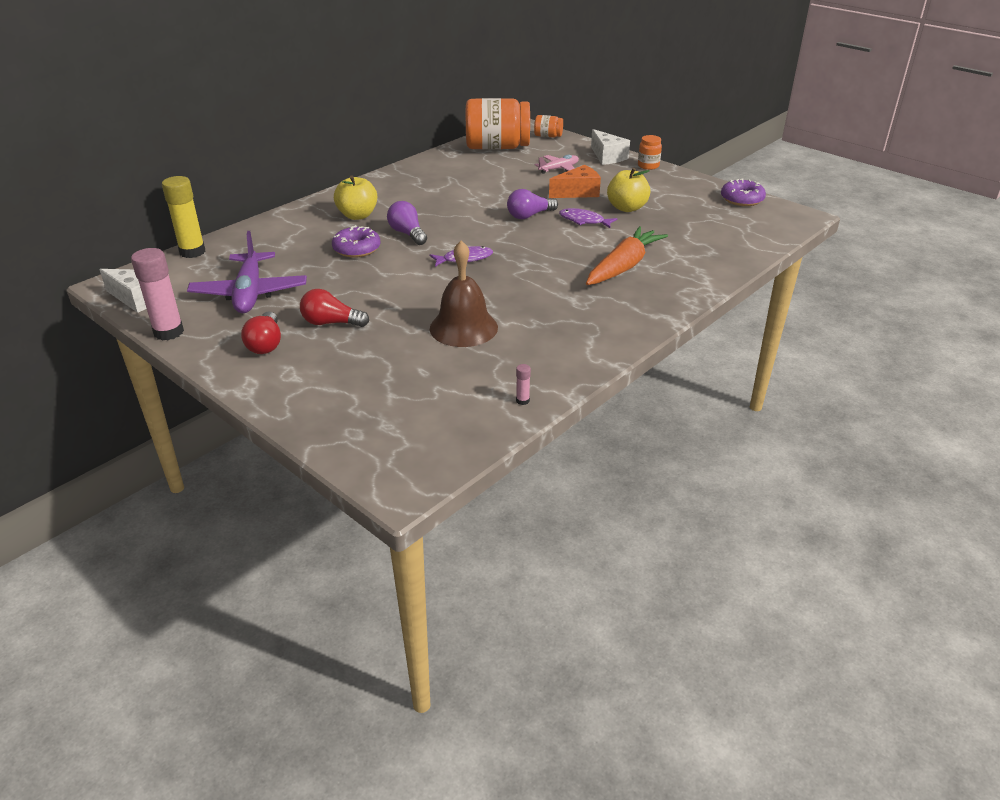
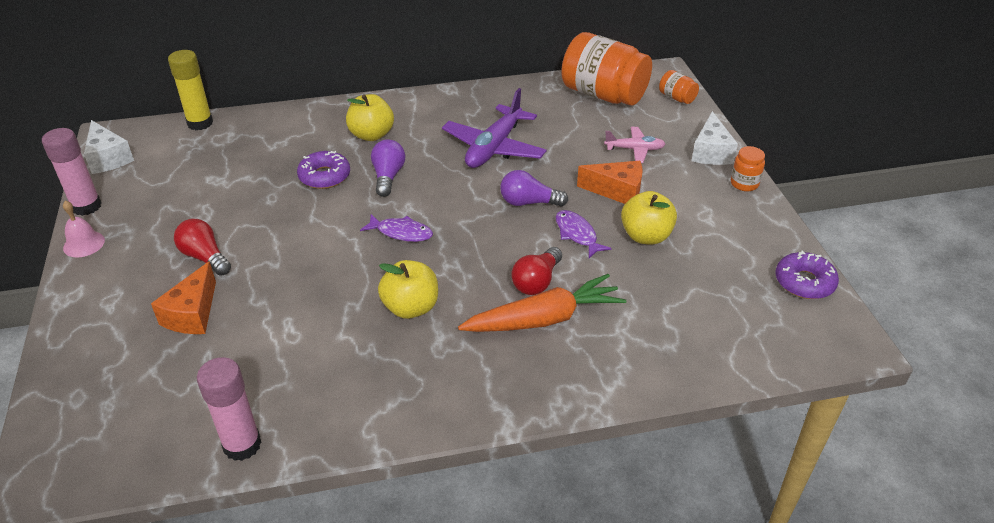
camera: 35 degrees right, 5 degrees up
purple plane [187,231,307,313] -> purple plane moved to [442,88,547,168]
red light bulb [241,311,281,354] -> red light bulb moved to [511,247,562,295]
brown bell [430,240,498,347] -> none
pink glue stick [516,364,531,405] -> pink glue stick [197,357,261,461], size x2.39
none -> pink bell [63,201,105,258]
none -> orange cheese [151,261,216,334]
none -> yellow apple [378,260,438,319]

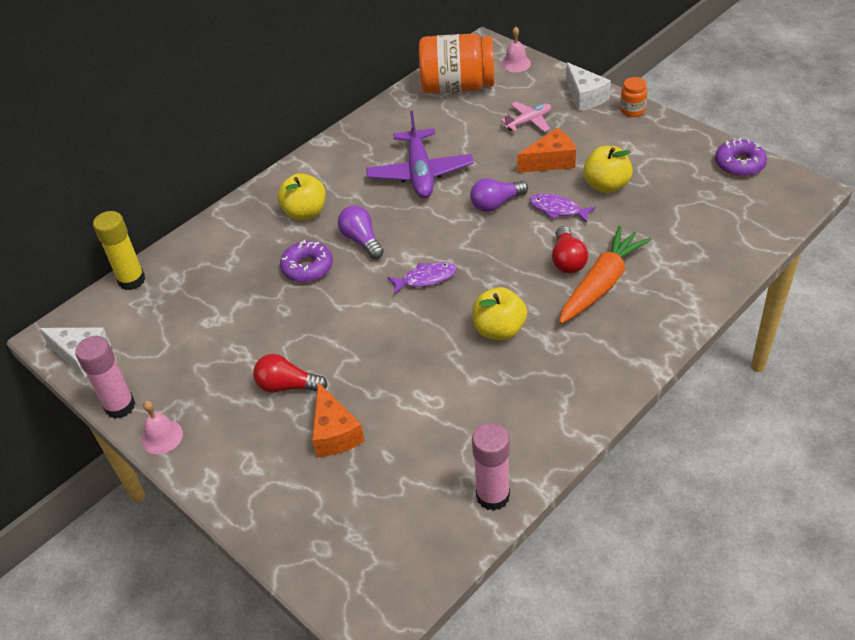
camera: 30 degrees left, 5 degrees up
orange jar [659,70,699,104] -> pink bell [501,27,531,72]

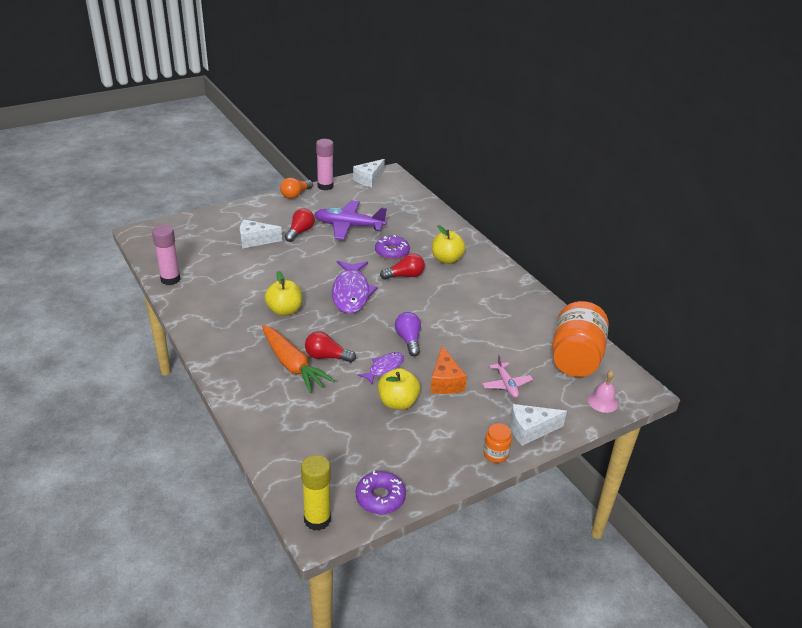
camera: 100 degrees right, 10 degrees down
yellow glue stick [93,211,145,290] -> yellow glue stick moved to [301,455,331,531]
pink bell [142,401,183,454] -> orange light bulb [280,178,313,199]
orange cheese [312,382,364,457] -> white cheese [240,220,282,249]
purple light bulb [338,205,384,259] -> red light bulb [380,253,425,280]
purple plane [366,111,474,198] -> purple plane moved to [314,200,387,240]
purple fish [387,262,457,295] -> purple fish [332,261,378,314], size x1.85

